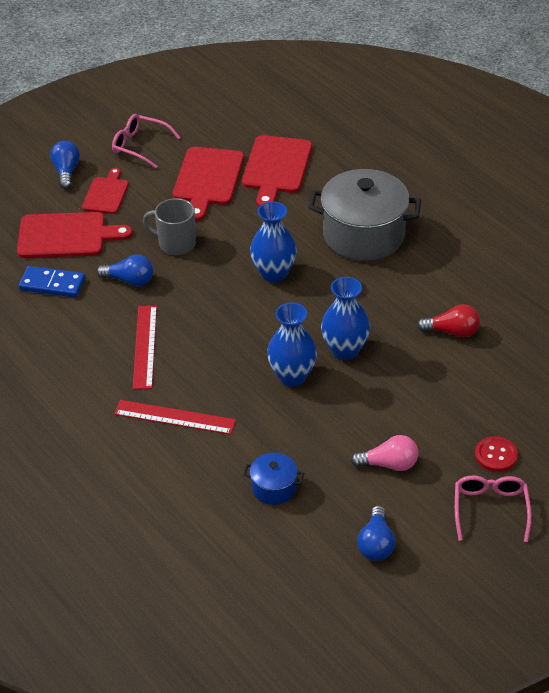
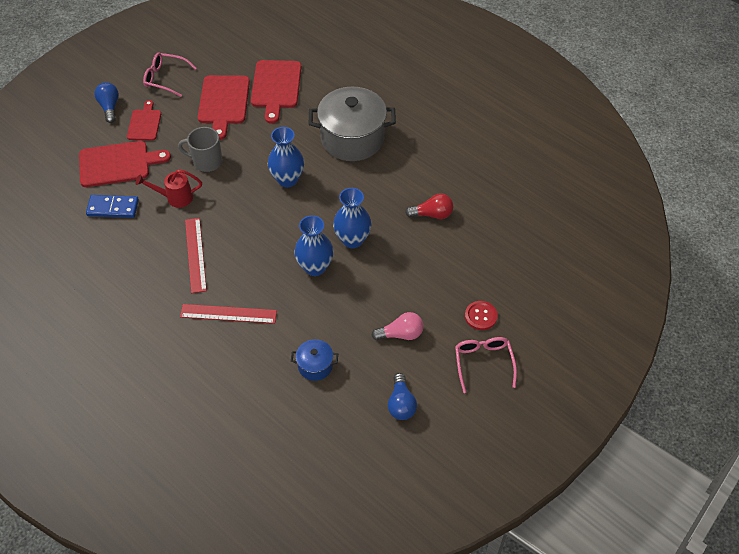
camera: 10 degrees left, 10 degrees up
blue light bulb [96,254,153,286] -> red watering can [136,169,202,208]

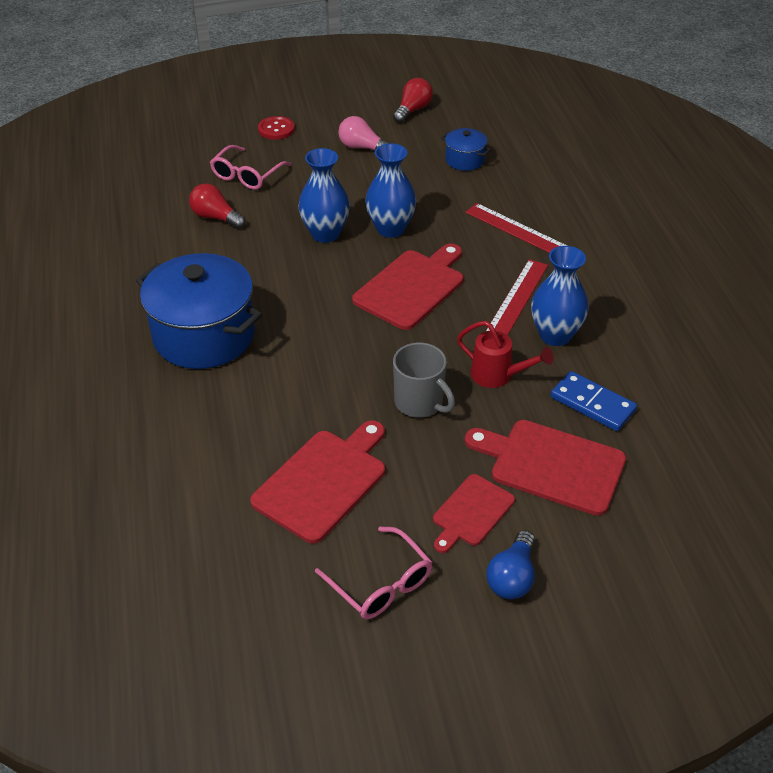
camera: 145 degrees left, 10 degrees down
red cutting board [251,60,301,124] -> red cutting board moved to [352,244,464,330]
blue vase [268,127,304,187] -> blue vase moved to [531,246,589,346]
grey pot [309,87,396,161] -> blue pot [136,253,262,369]
blue light bulb [388,373,417,420] -> red light bulb [393,78,433,123]
pink glasses [455,337,517,393] -> pink glasses moved to [210,145,291,190]

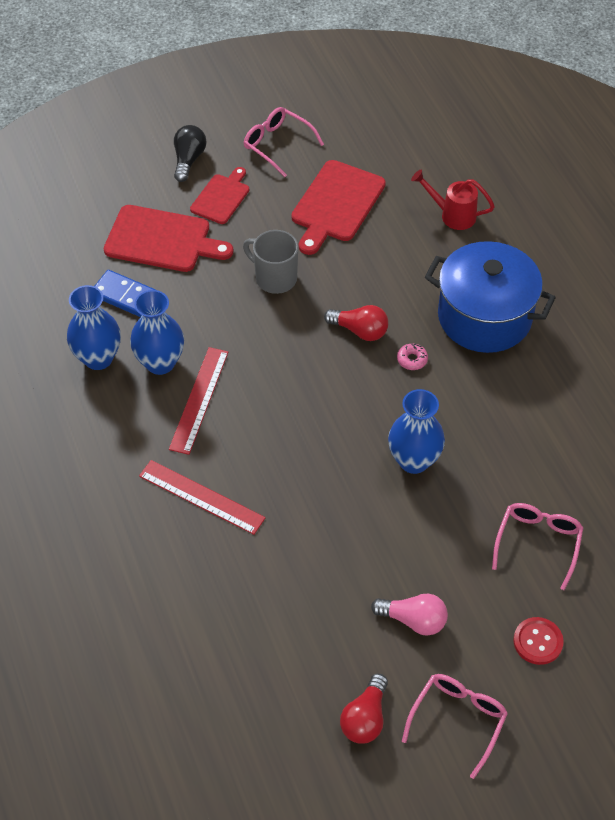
camera: 170 degrees right, 10 degrees up
red light bulb [189,183,246,229] -> red light bulb moved to [324,305,388,341]
red cutting board [352,244,464,330] -> none
blue vase [365,143,416,238] -> blue vase moved to [67,285,121,370]
blue pot [441,128,491,171] -> none
red watering can [457,321,554,388] -> red watering can moved to [411,170,495,230]
blue light bulb [486,530,535,599] -> black light bulb [174,125,206,182]
none -> pink donut [397,343,428,370]
none -> pink glasses [402,674,508,779]

